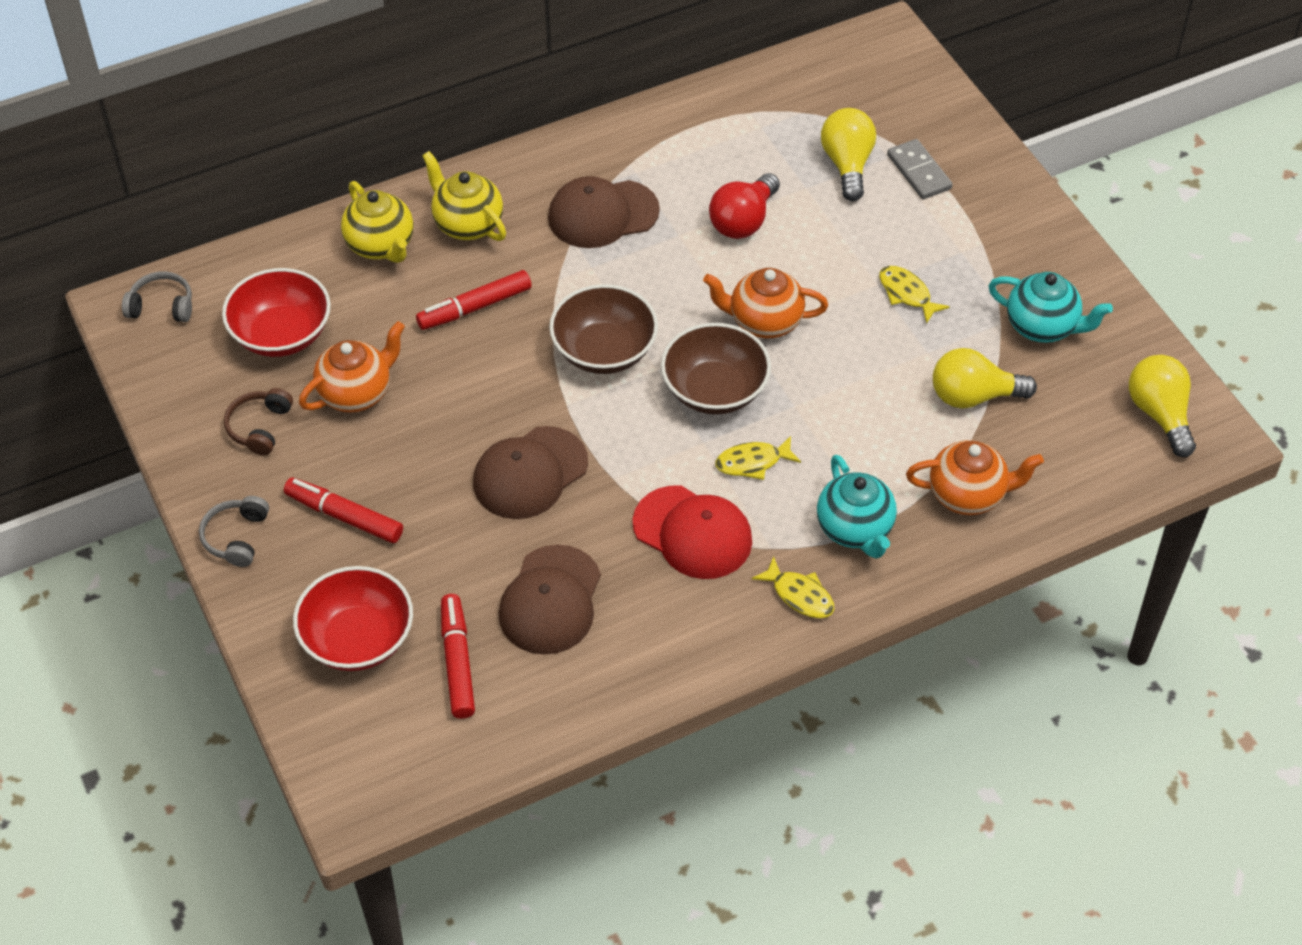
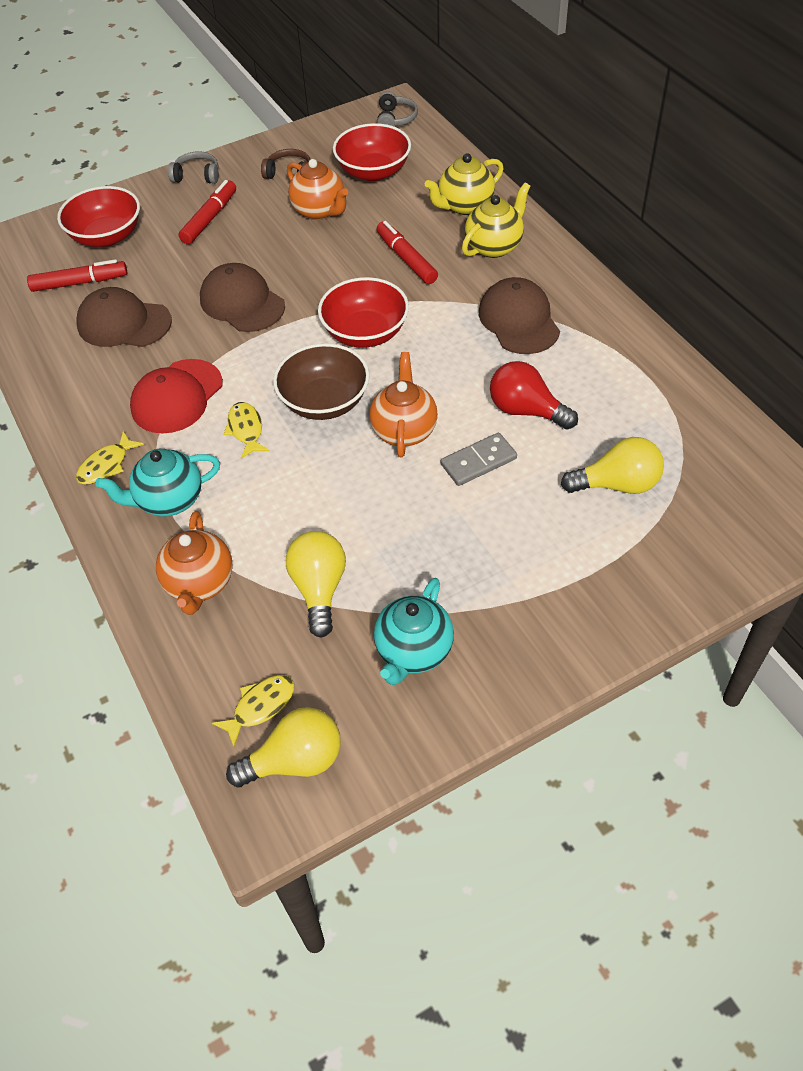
camera: 90 degrees right, 0 degrees up
brown bowl [549,284,658,374] -> red bowl [318,277,409,348]
yellow fish [879,266,950,324] -> yellow fish moved to [212,675,294,747]
grey domino [887,139,953,199] -> grey domino moved to [441,433,517,486]

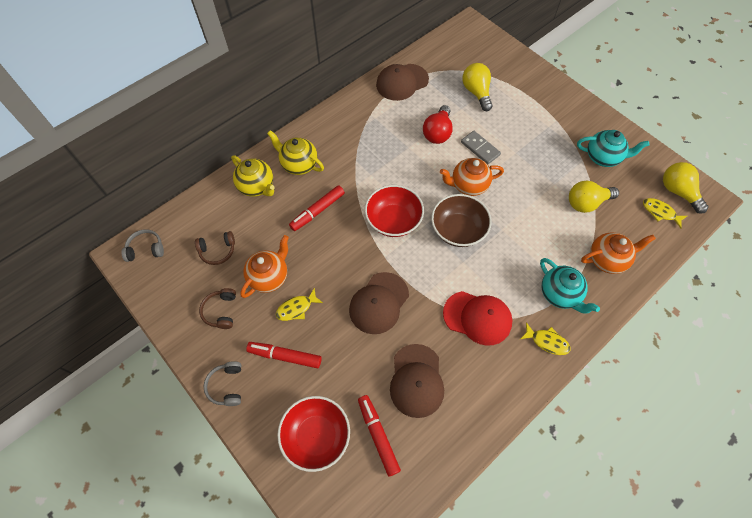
camera: 105 degrees left, 10 degrees up
yellow fish [223,402,270,459] -> yellow fish moved to [276,288,323,321]
red bowl [333,123,411,181] -> brown headphones [195,231,235,265]
brown cap [479,277,560,354] -> brown cap moved to [376,64,429,101]

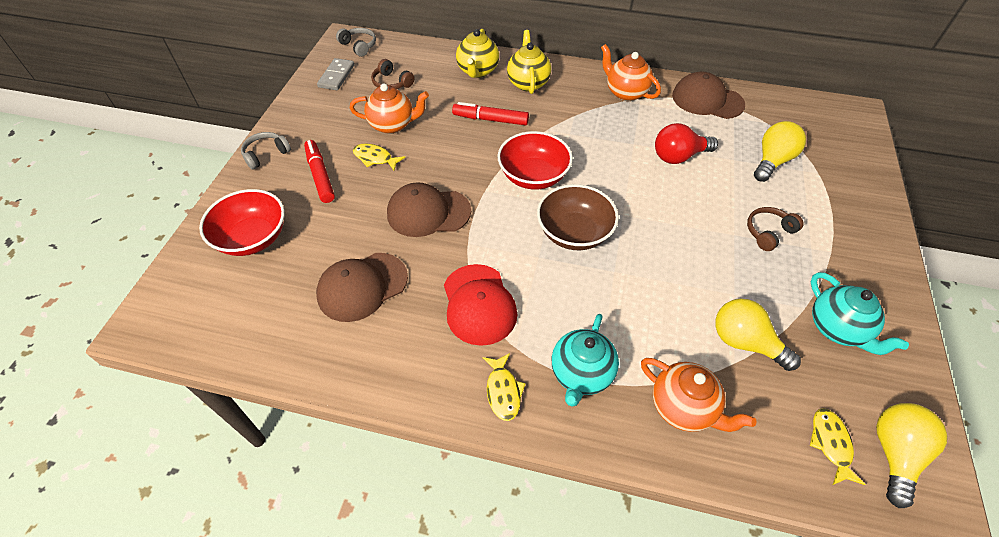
camera: 55 degrees right, 10 degrees down
brown headphones [199,288,236,329] -> brown headphones moved to [747,207,804,251]
red marker [358,395,401,477] -> none
orange teapot [440,158,504,196] -> orange teapot moved to [601,44,661,101]
grey domino [461,131,501,164] -> grey domino moved to [317,58,354,90]

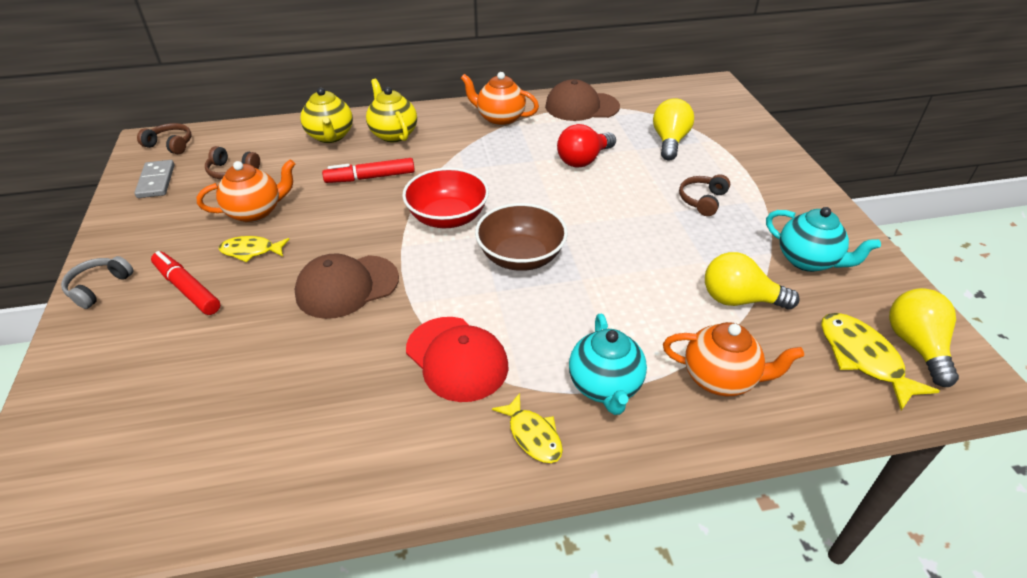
camera: 25 degrees left, 10 degrees down
red bowl [199,189,285,256] -> none
brown cap [316,253,408,322] -> none
grey headphones [336,28,376,57] -> brown headphones [137,123,192,154]
yellow fish [810,408,866,485] -> yellow fish [821,313,940,410], size x1.53

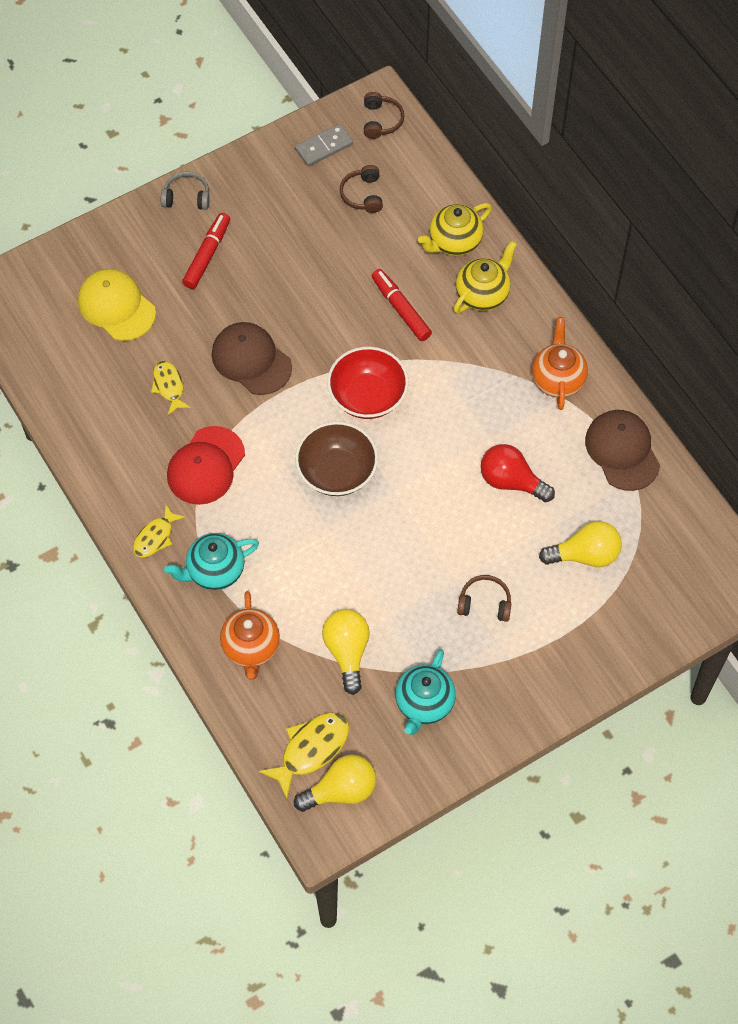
camera: 70 degrees right, 20 degrees up
orange teapot [197,159,295,223] -> none
yellow fish [219,236,290,262] -> yellow fish moved to [151,361,191,415]
none -> yellow cap [78,269,156,341]

